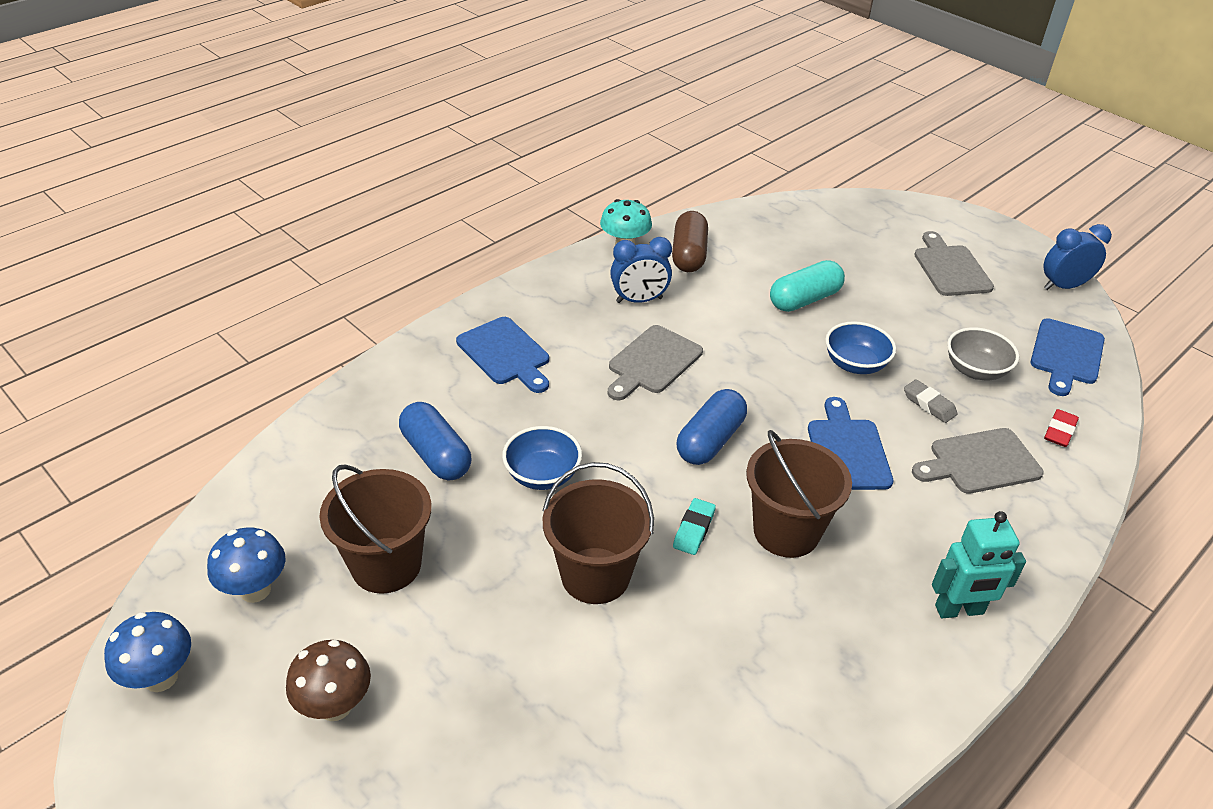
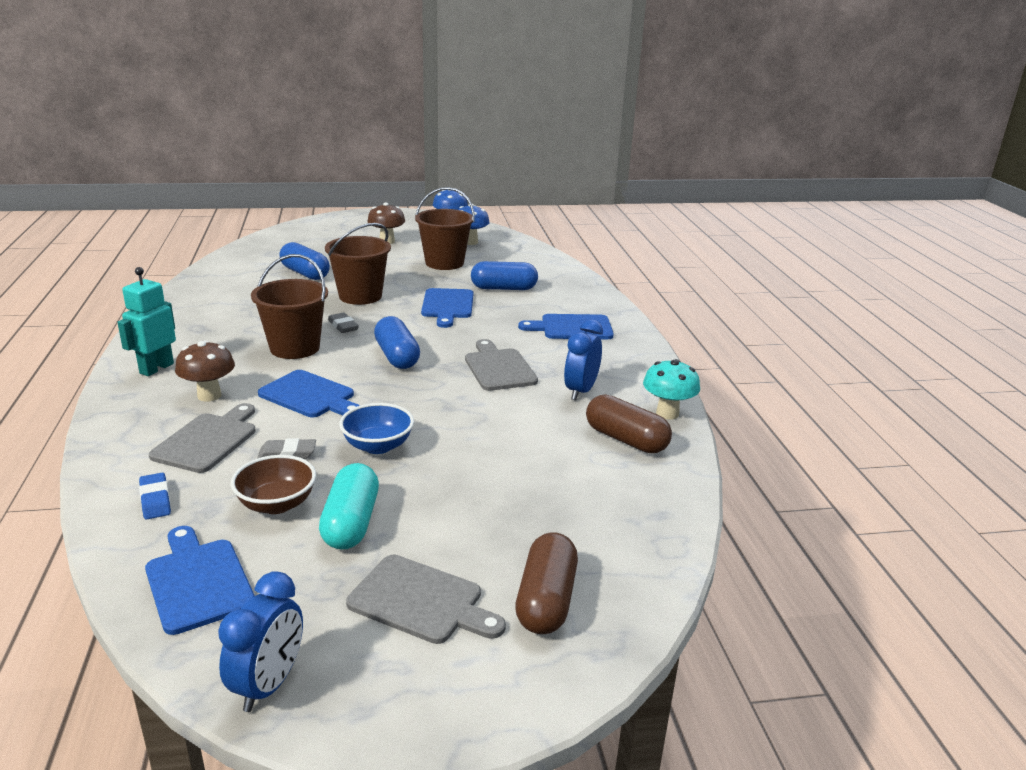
camera: 125 degrees right, 15 degrees down
blue bowl [502,426,582,490] -> blue cutting board [421,288,473,328]
turquoise eraser [673,498,716,555] -> grey eraser [328,312,359,333]
turquoise capsule [770,260,845,312] -> turquoise capsule moved to [319,463,379,550]
grey bowl [947,327,1020,380] -> brown bowl [231,455,316,514]
red eraser [1044,409,1079,447] -> blue eraser [139,473,171,520]
none -> brown mushroom [175,341,235,402]
none -> blue capsule [279,242,330,280]
none -> brown capsule [515,532,578,634]

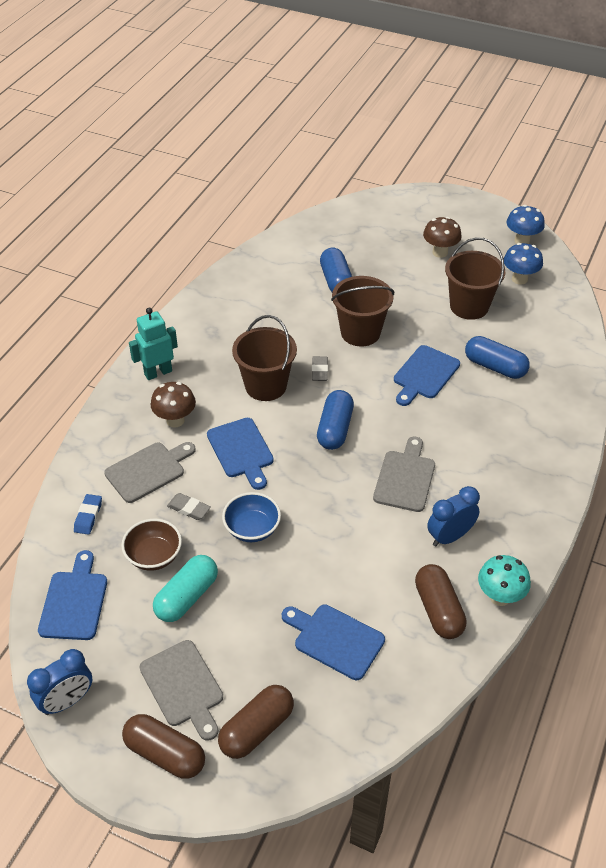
camera: 35 degrees right, 20 degrees up
blue cutting board [518,314,614,339] -> blue cutting board moved to [282,605,385,680]
none -> brown capsule [122,714,205,779]

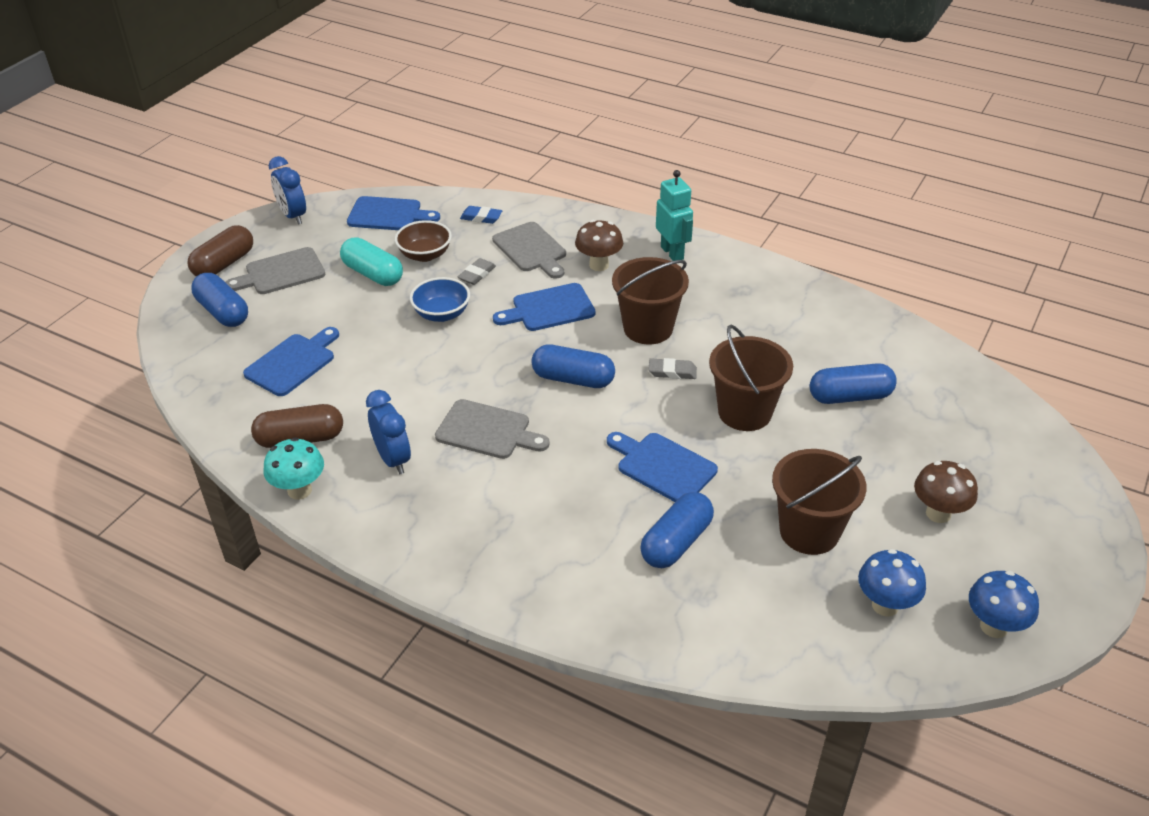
camera: 95 degrees right, 5 degrees down
brown capsule [218,685,294,759] -> blue capsule [191,273,248,327]

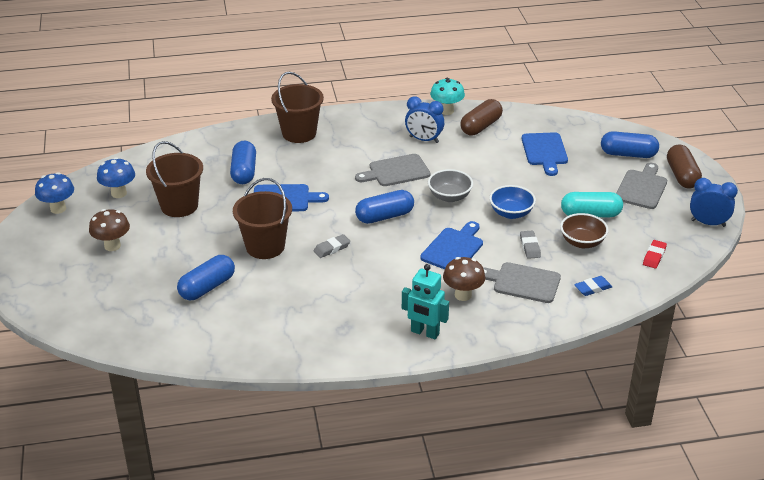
camera: 140 degrees right, 5 degrees down
blue cutting board [347,196,440,230] -> red eraser [643,240,667,269]
brown bucket [612,257,689,345] -> brown bucket moved to [271,72,324,143]
none -> grey bowl [428,169,473,202]

